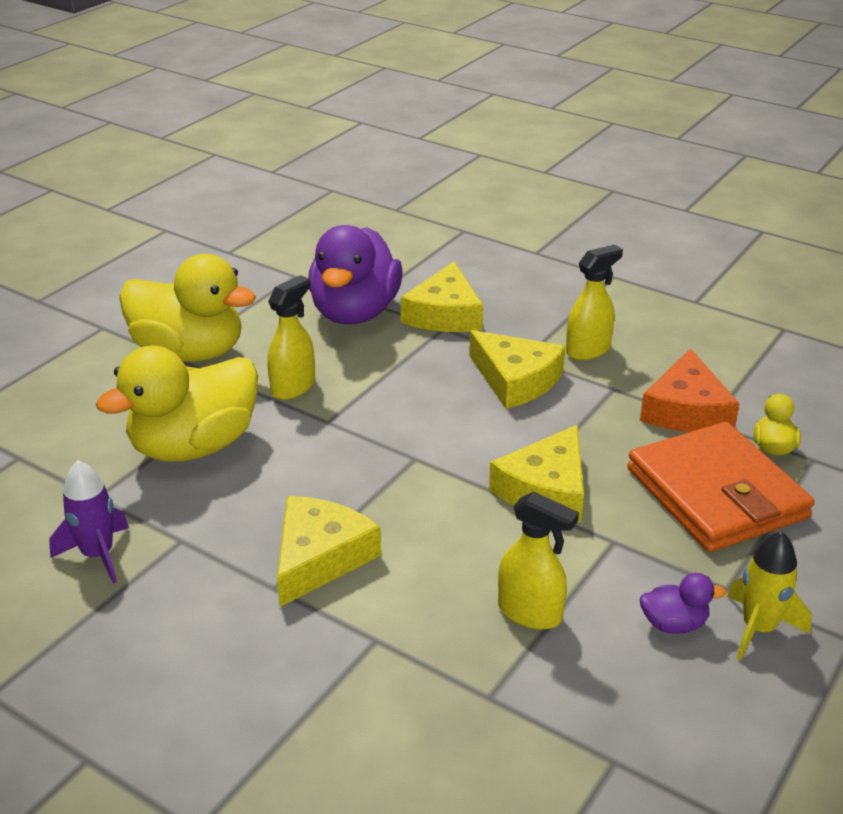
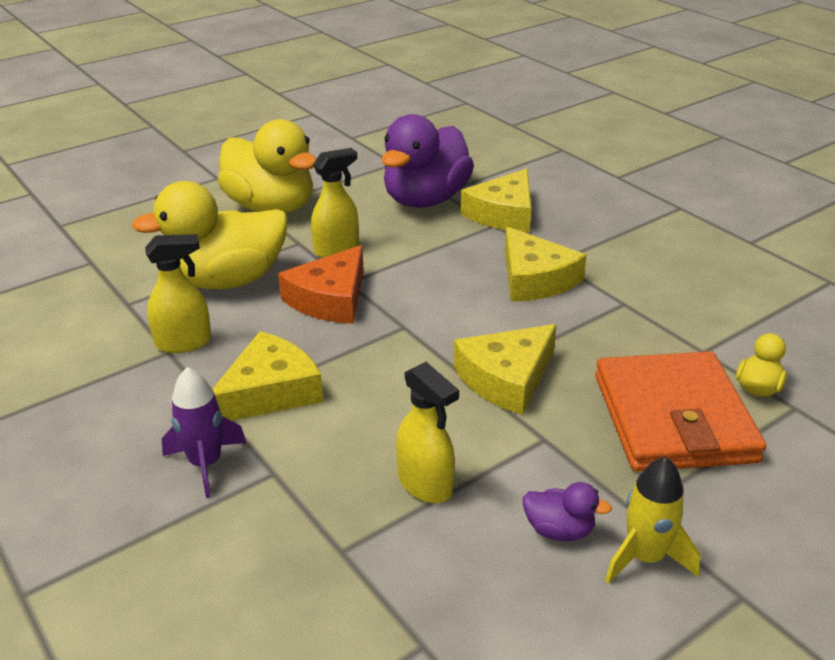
camera: 20 degrees right, 0 degrees up
purple rocket [49,460,129,584] -> purple rocket moved to [162,367,246,498]
yellow spray bottle [566,245,623,360] -> yellow spray bottle moved to [145,234,211,353]
orange cheese [640,348,740,432] -> orange cheese moved to [278,245,364,324]

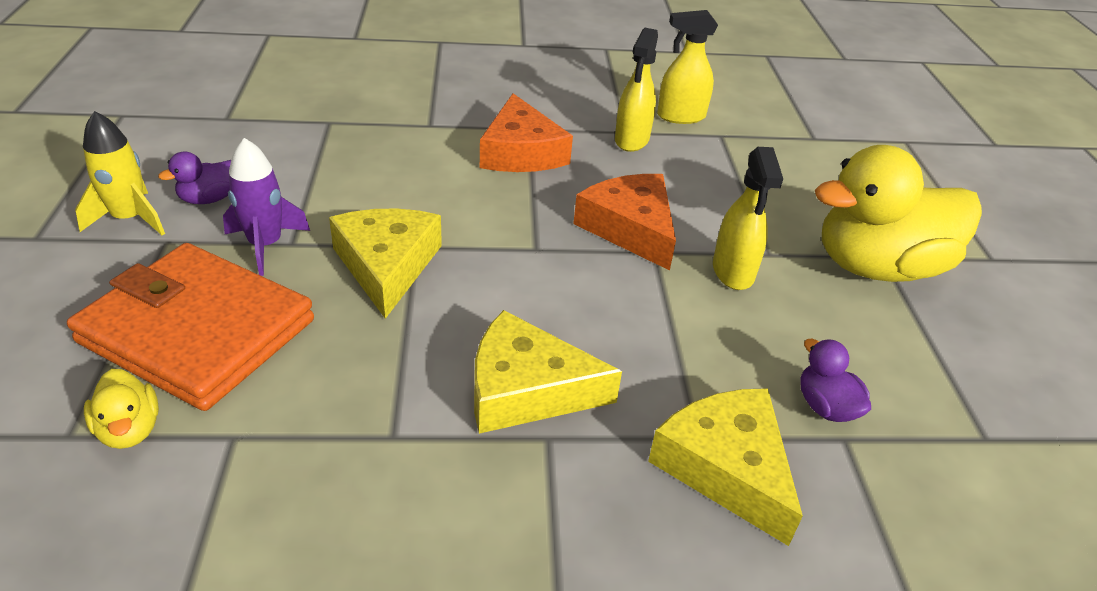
camera: 120 degrees right, 5 degrees up
yellow duck [131,181,288,289] -> none
purple rocket [162,367,246,498] -> purple rocket moved to [223,138,310,276]
yellow cheese [213,331,323,421] -> orange cheese [480,93,573,172]
purple duck [381,114,474,208] -> purple duck [800,339,871,422], size x0.42
yellow spray bottle [396,362,459,503] -> yellow spray bottle moved to [657,10,718,124]

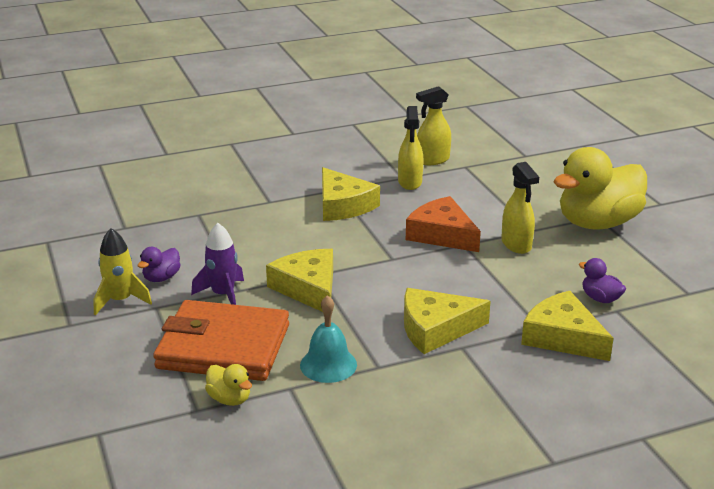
camera: 15 degrees left, 10 degrees down
orange cheese [480,93,573,172] -> yellow cheese [322,167,380,221]
none -> turquoise bell [300,295,357,383]

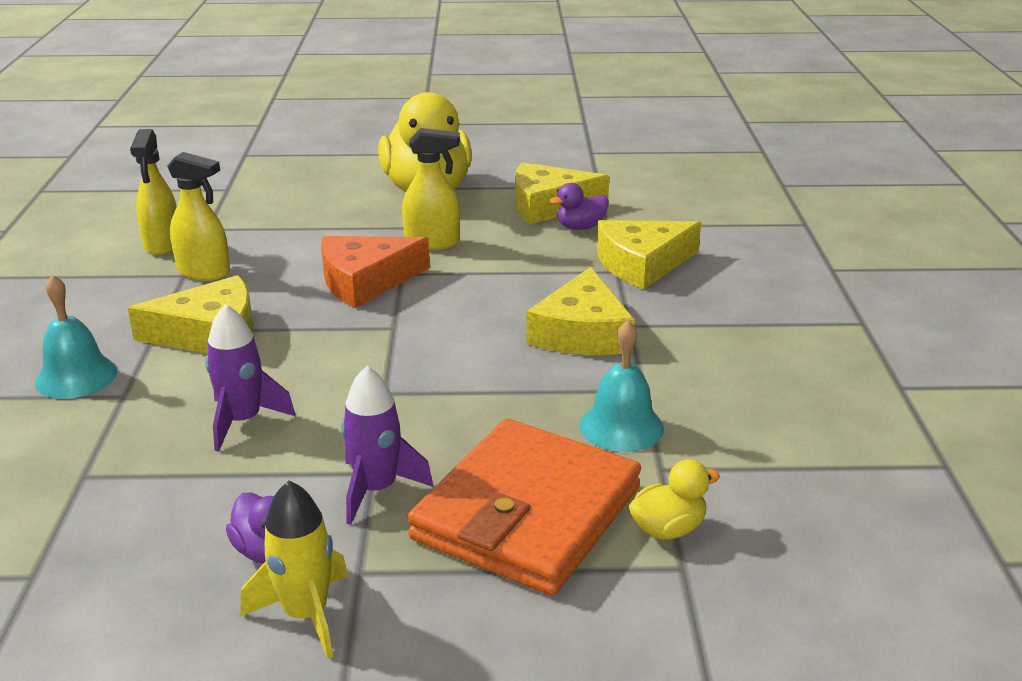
camera: 70 degrees left, 0 degrees up
yellow cheese [266,249,333,312] -> yellow cheese moved to [515,162,609,224]
none -> turquoise bell [35,275,117,399]
none -> purple rocket [205,304,296,452]

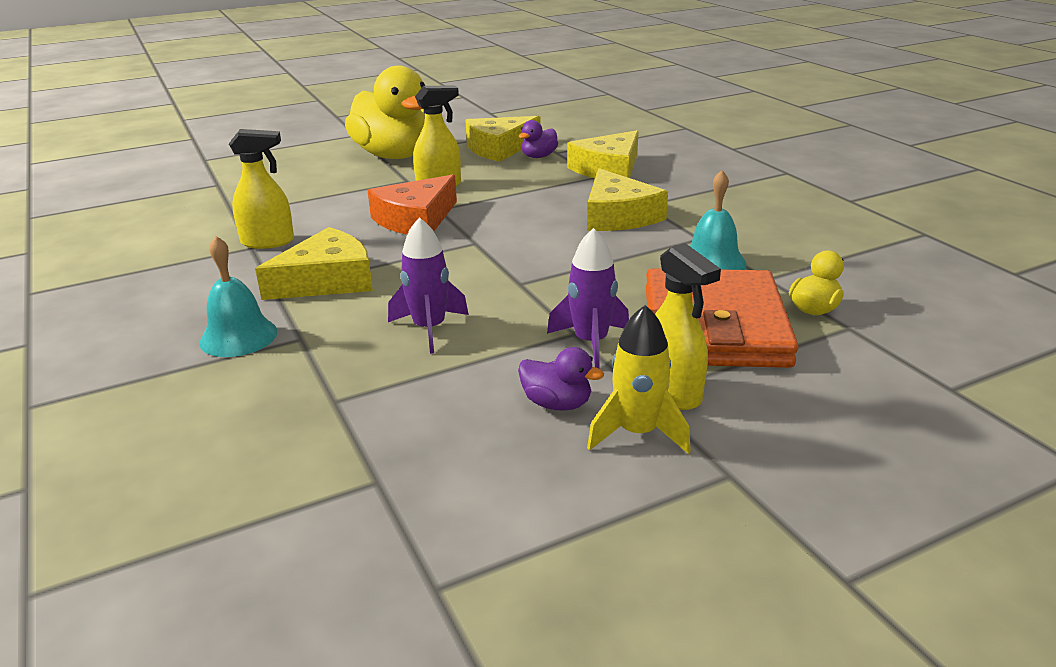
camera: 25 degrees left, 0 degrees up
yellow spray bottle [130,129,177,255] -> yellow spray bottle moved to [655,243,721,410]

